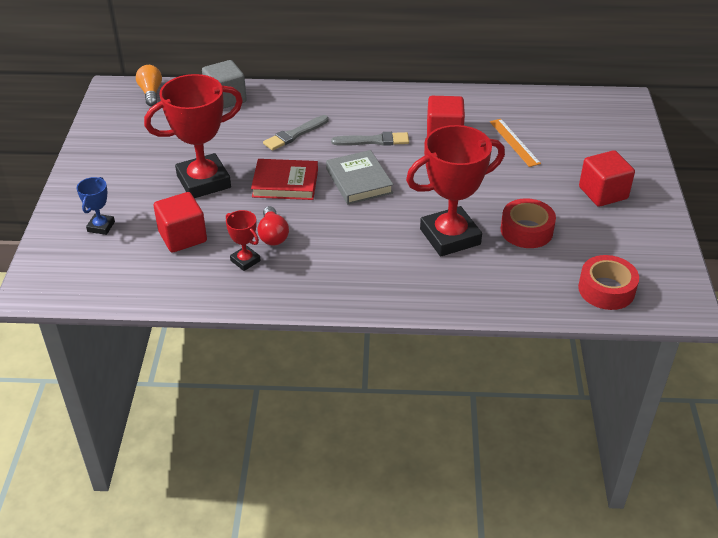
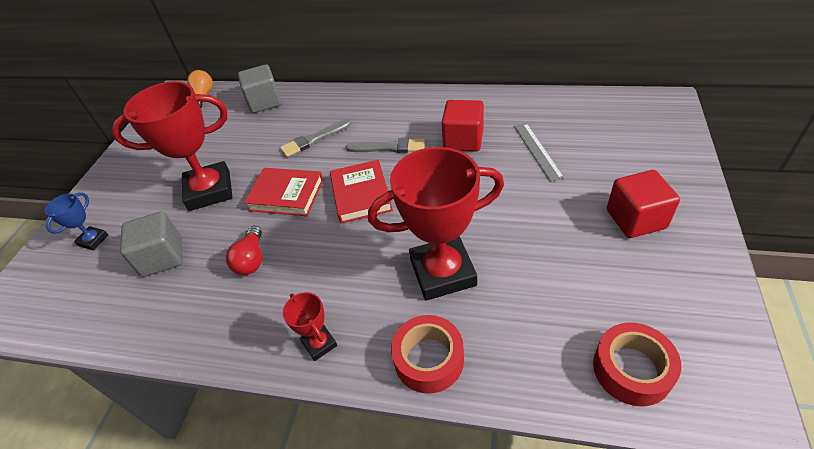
camera: 15 degrees right, 5 degrees up
red cube [154,192,207,252] -> grey cube [120,211,183,277]
red trophy [226,210,261,271] -> red trophy moved to [283,292,337,361]
grey book [326,150,393,204] -> red book [330,160,393,223]
orange ruler [490,119,541,167] -> grey ruler [514,123,564,182]
red tape [501,198,556,248] -> red tape moved to [391,315,464,394]

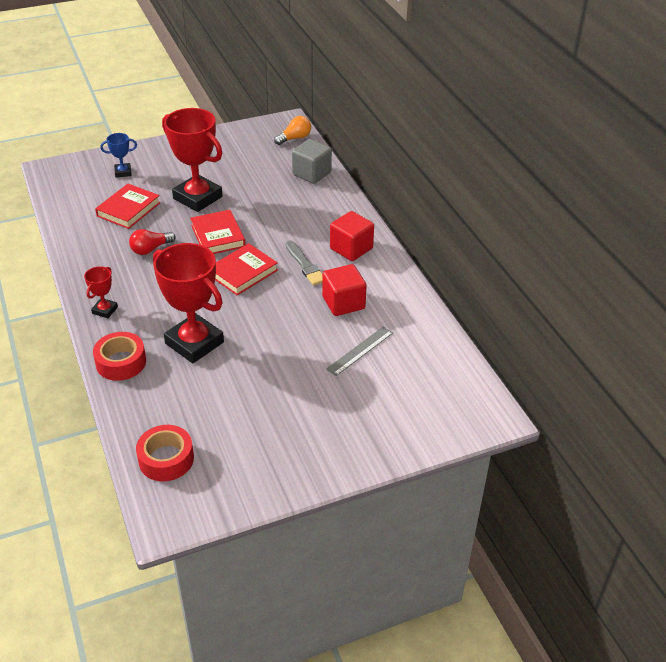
camera: 50 degrees right, 5 degrees down
grey cube [120,211,183,277] -> red book [95,184,161,229]
grey brush [280,119,352,157] -> none
red cube [607,170,680,238] -> red cube moved to [330,211,374,261]

